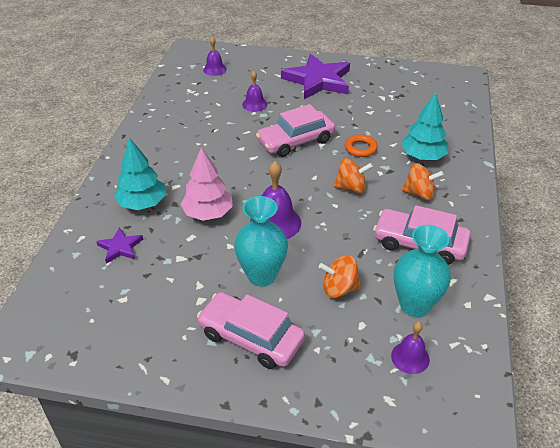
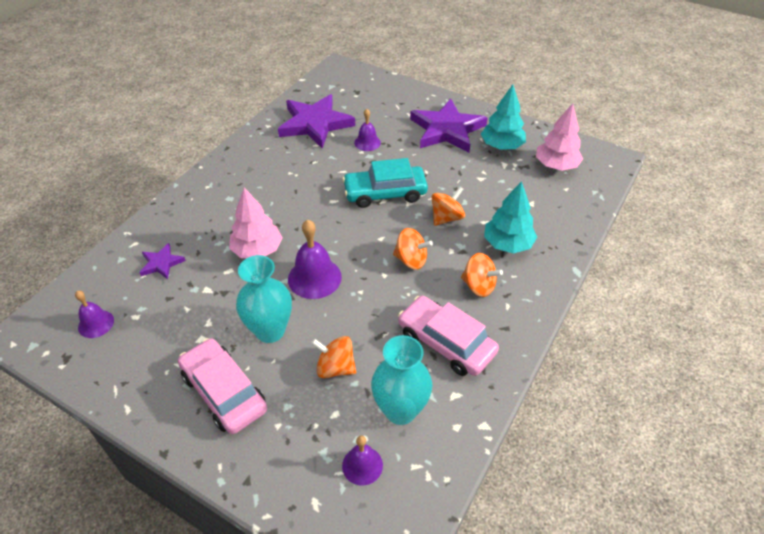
camera: 20 degrees right, 5 degrees up
turquoise tree [114,138,166,210] -> turquoise tree moved to [481,84,526,150]
purple bell [203,37,227,76] -> purple bell moved to [75,291,114,338]
pink car [256,104,335,157] -> turquoise car [342,158,428,208]
orange ring [345,134,378,157] -> orange spinning top [431,186,465,226]
none -> purple star [278,94,355,148]
none -> pink tree [536,103,583,171]

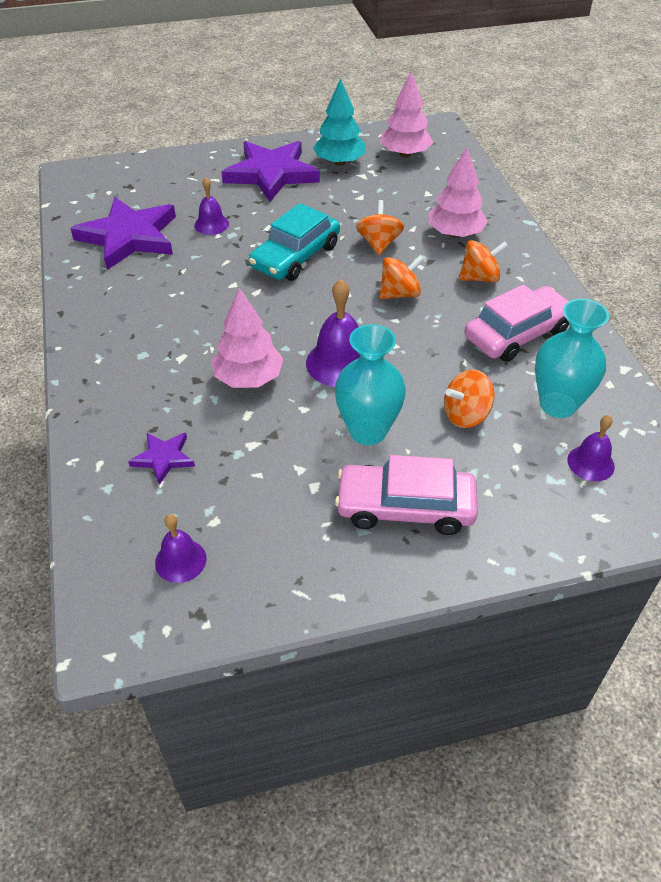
camera: 45 degrees left, 0 degrees up
pink car [398,296,499,376] -> pink car turned 150 degrees clockwise [464,284,569,362]
turquoise tree [484,181,537,254] -> pink tree [428,147,488,238]

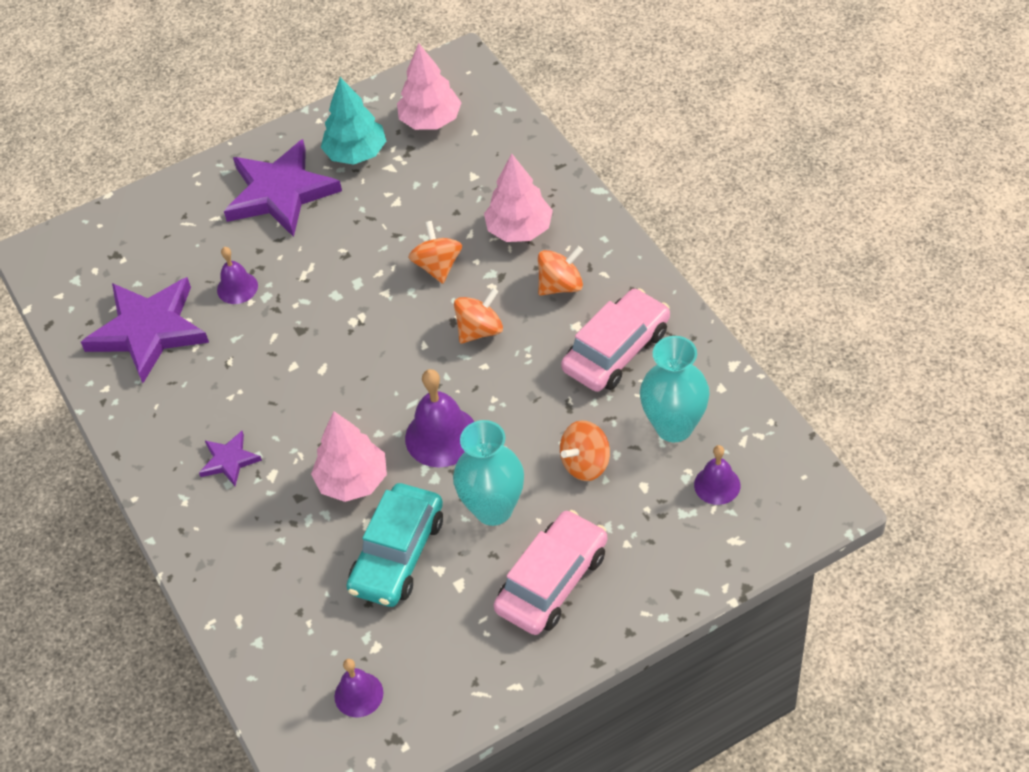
camera: 10 degrees left, 5 degrees up
purple star [128,432,195,485] -> purple star moved to [199,431,262,486]
turquoise car [249,203,340,281] -> turquoise car moved to [346,483,443,607]
pink car [335,455,478,535] -> pink car turned 135 degrees clockwise [493,510,608,635]

